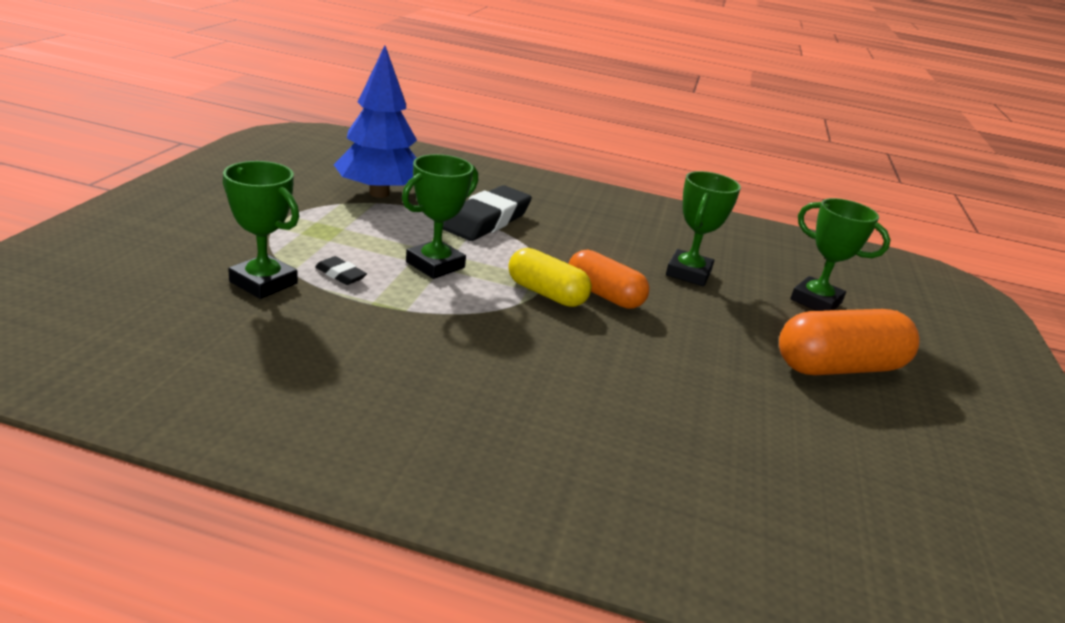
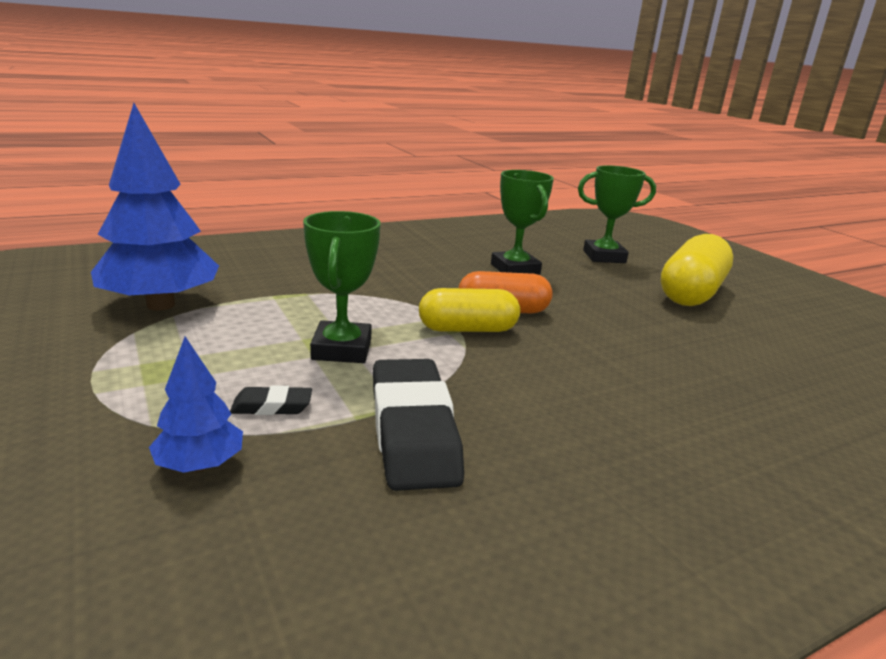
camera: 40 degrees left, 5 degrees down
green trophy [223,161,299,299] -> blue tree [149,337,243,473]
black eraser [443,185,532,241] -> black eraser moved to [373,359,464,491]
orange capsule [779,309,920,375] -> yellow capsule [661,234,733,306]

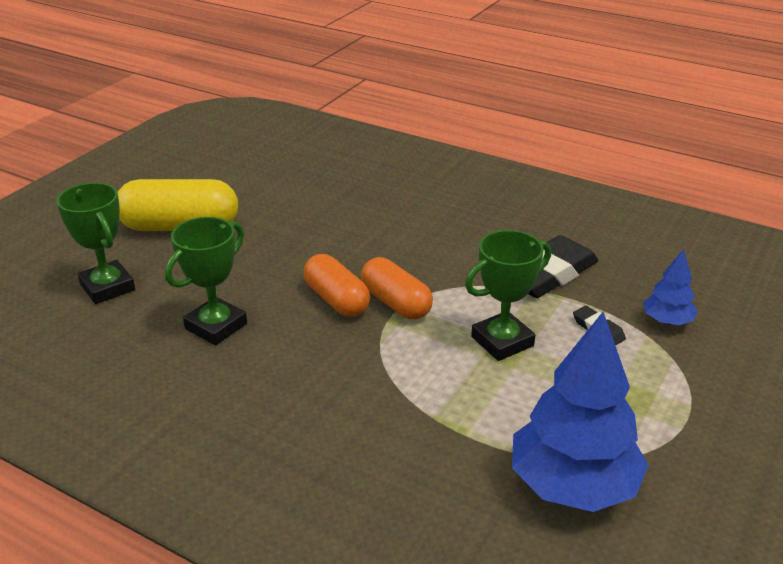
camera: 120 degrees left, 10 degrees up
yellow capsule [419,288,520,332] -> orange capsule [361,257,433,319]

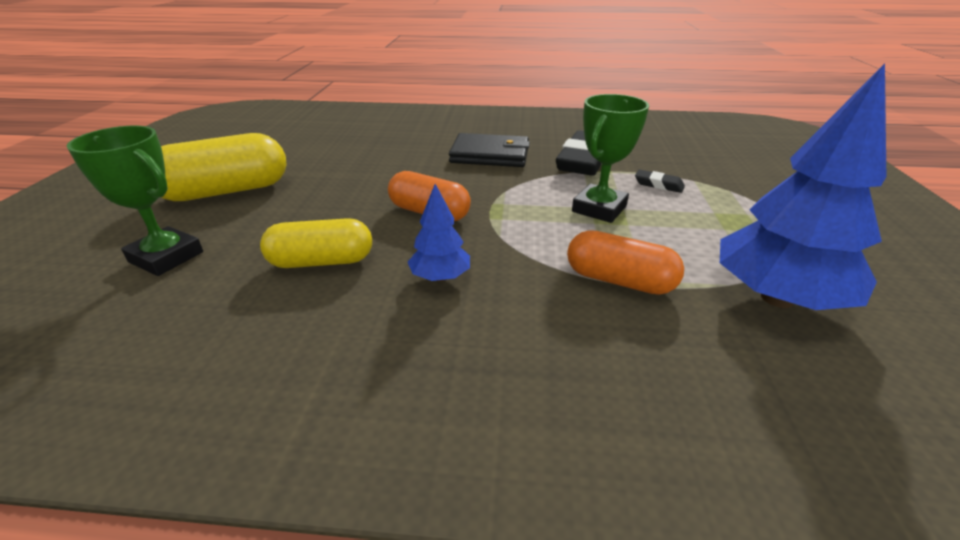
camera: 25 degrees left, 0 degrees up
green trophy [165,217,247,345] -> yellow capsule [260,218,372,268]
orange capsule [361,257,433,319] -> orange capsule moved to [567,230,684,295]
blue tree [643,249,697,325] -> blue tree moved to [408,184,470,282]
none -> black wallet [449,133,530,167]

